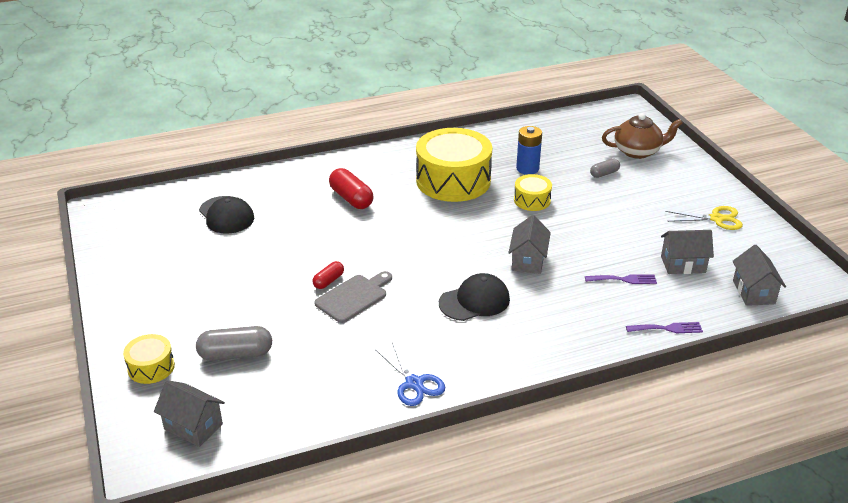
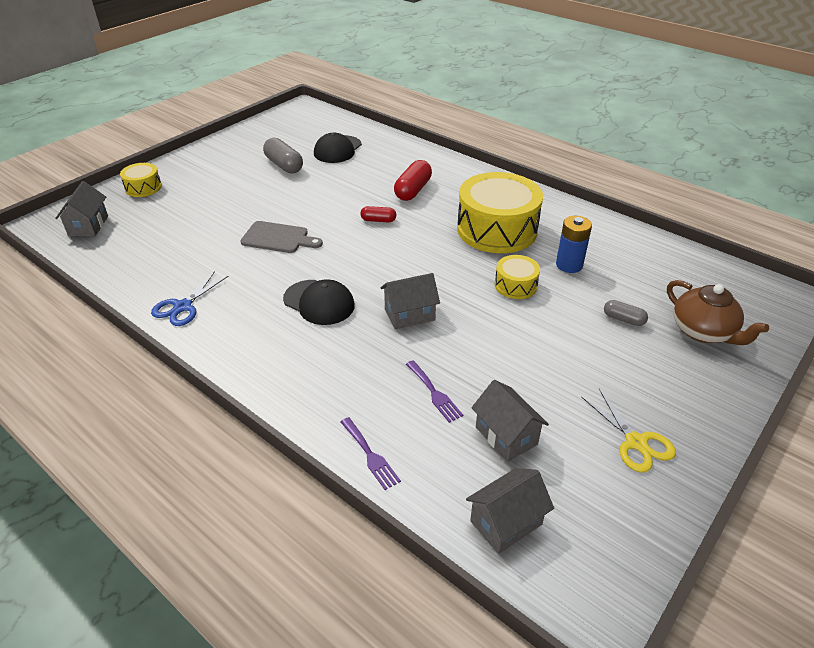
camera: 60 degrees right, 5 degrees up
grey capsule [196,326,272,361] -> grey capsule moved to [263,138,303,174]
red capsule [312,261,344,289] -> red capsule moved to [360,206,396,222]

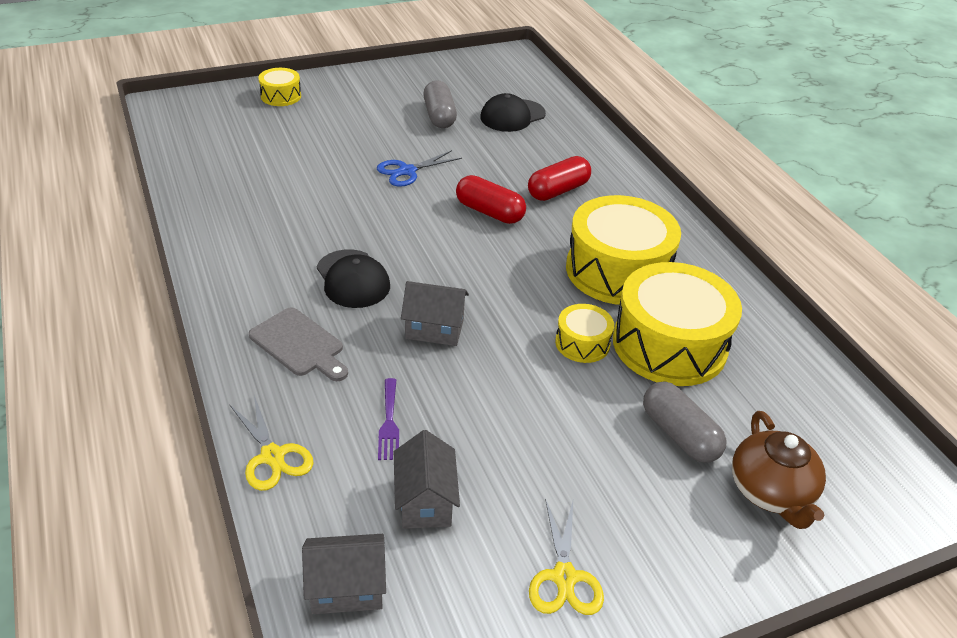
camera: 25 degrees right, 0 degrees up
grey house [55,181,108,236] -> none
blue scissors [151,271,229,326] -> blue scissors moved to [377,150,462,187]
grey cutting board [240,221,323,253] -> grey cutting board moved to [249,307,348,381]
purple fork [341,417,401,490] -> yellow scissors [229,395,314,491]
red capsule [360,206,396,222] -> red capsule [456,175,526,224], size x1.73
blue battery [556,216,592,273] -> yellow drum [613,262,742,386]
grey capsule [604,300,648,326] -> grey capsule [643,382,727,463], size x1.73

